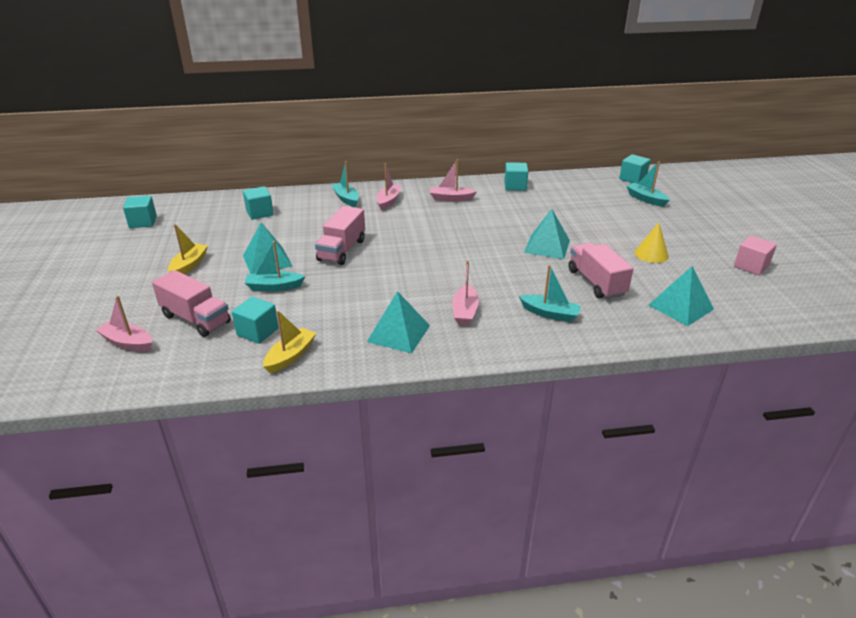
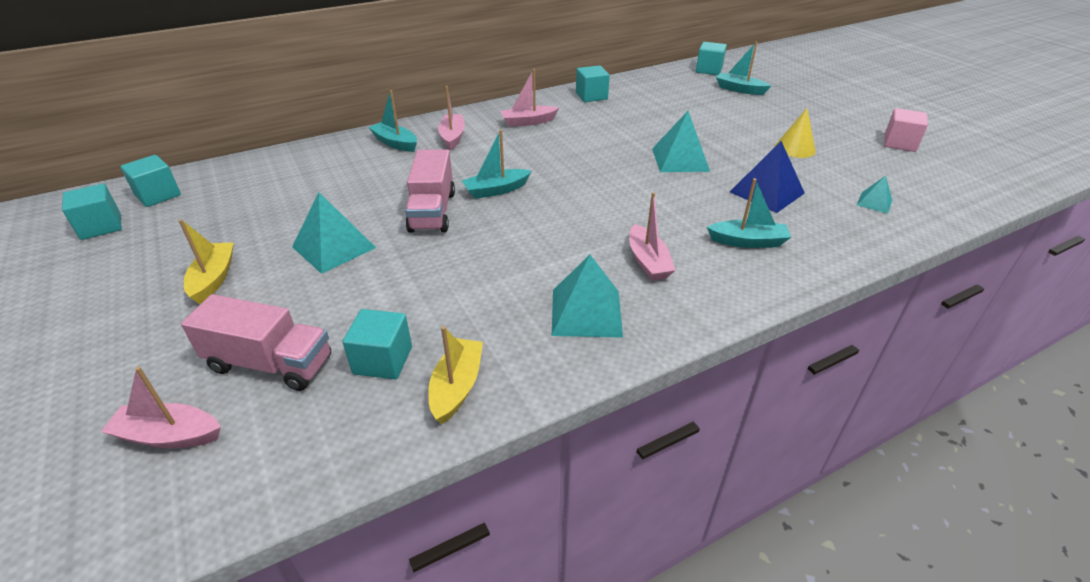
camera: 20 degrees left, 5 degrees up
turquoise cube [243,186,274,220] -> turquoise cube moved to [120,155,181,207]
turquoise boat [245,241,305,291] -> turquoise boat moved to [462,130,531,199]
pink truck [569,243,633,299] -> blue pyramid [730,141,805,213]
turquoise pyramid [649,266,714,326] -> turquoise pyramid [857,176,892,214], size x0.53

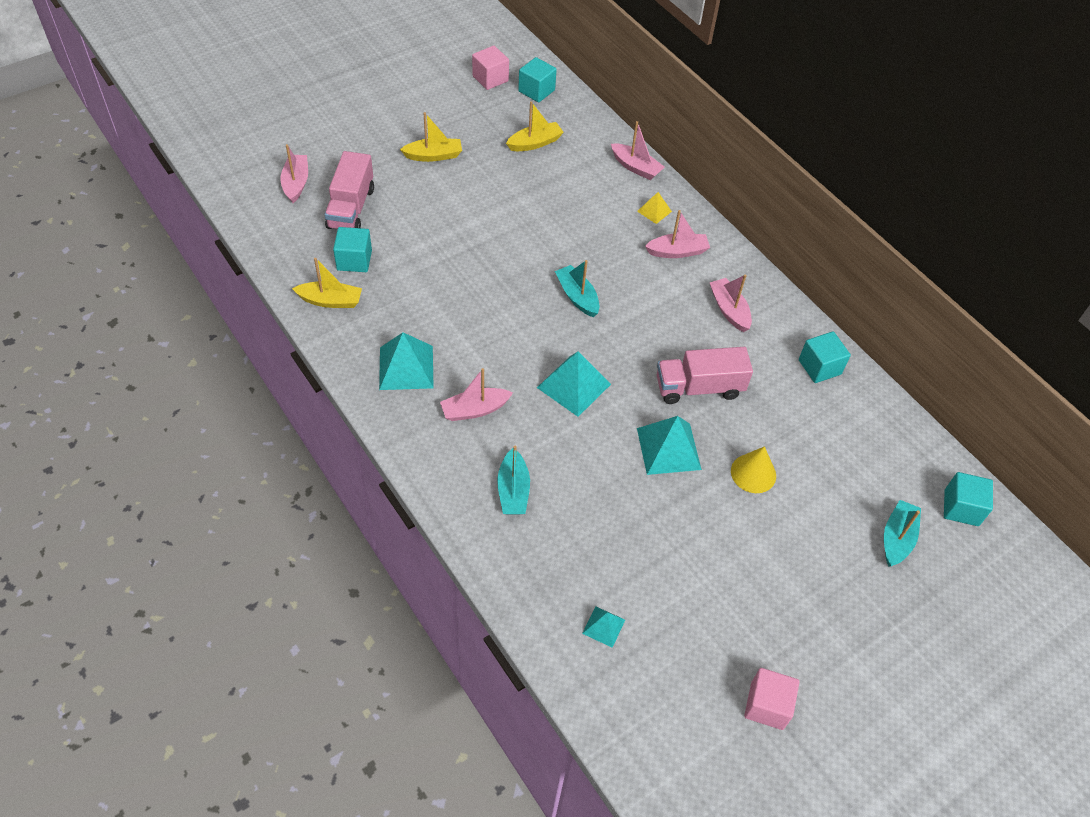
camera: 80 degrees right, 15 degrees up
turquoise cube [62,184,122,240] -> pink cube [472,46,509,90]
turquoise pyramid [292,192,376,274] -> turquoise pyramid moved to [537,351,611,417]
turquoise boat [368,90,417,152] -> yellow pyramid [637,192,672,224]
pink truck [405,149,455,233] -> pink truck moved to [657,347,753,404]
blue pyramid [730,141,805,213] -> none
yellow cone [775,108,816,158] -> yellow cone moved to [731,446,776,493]
none -> yellow boat [506,101,564,151]
none -> pink boat [611,121,665,180]

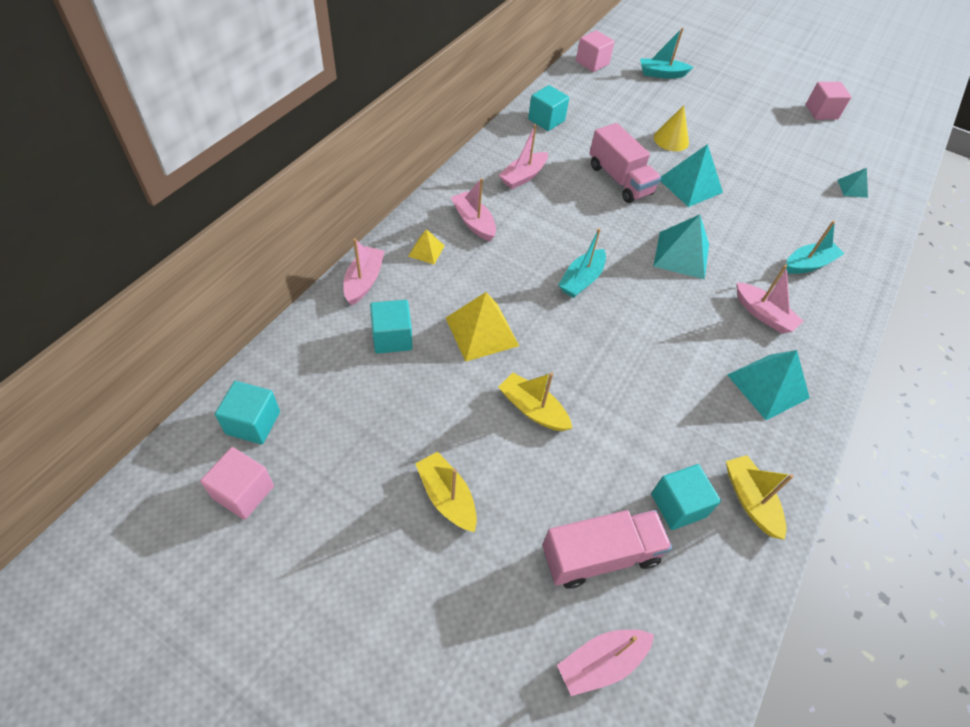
camera: 115 degrees left, 0 degrees up
yellow boat [506,101,564,151] -> yellow boat moved to [499,372,572,431]
turquoise cube [944,472,993,526] -> turquoise cube moved to [370,300,413,354]
none -> yellow pyramid [446,292,519,362]
none -> pink cube [576,30,615,72]

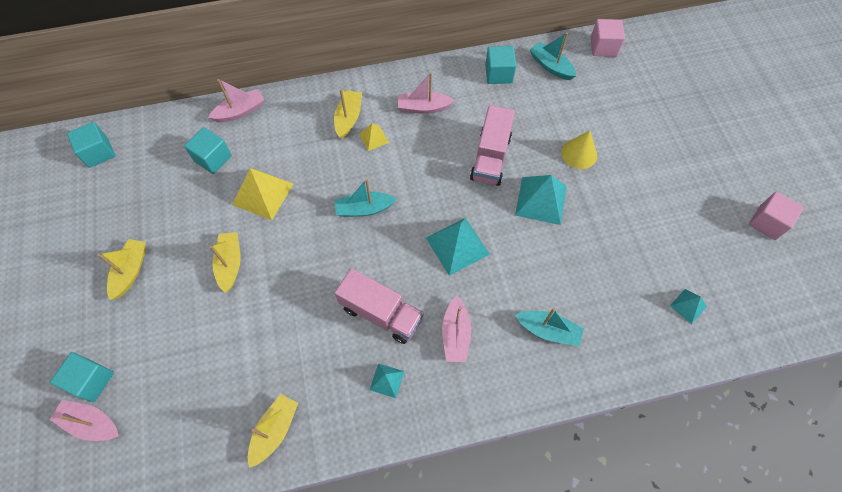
camera: 50 degrees right, 10 degrees up
pink cube [200,447,274,520] -> none
yellow pyramid [408,229,444,264] -> yellow pyramid moved to [359,123,389,151]
pink boat [451,178,496,241] -> yellow boat [334,89,362,139]
pink truck [542,510,672,589] -> pink truck moved to [334,268,424,344]
turquoise boat [640,28,693,79] -> turquoise boat moved to [529,33,576,80]
turquoise cube [651,464,721,530] -> turquoise cube moved to [50,352,114,402]
turquoise pyramid [727,350,810,420] -> turquoise pyramid [370,363,405,398], size x0.53

